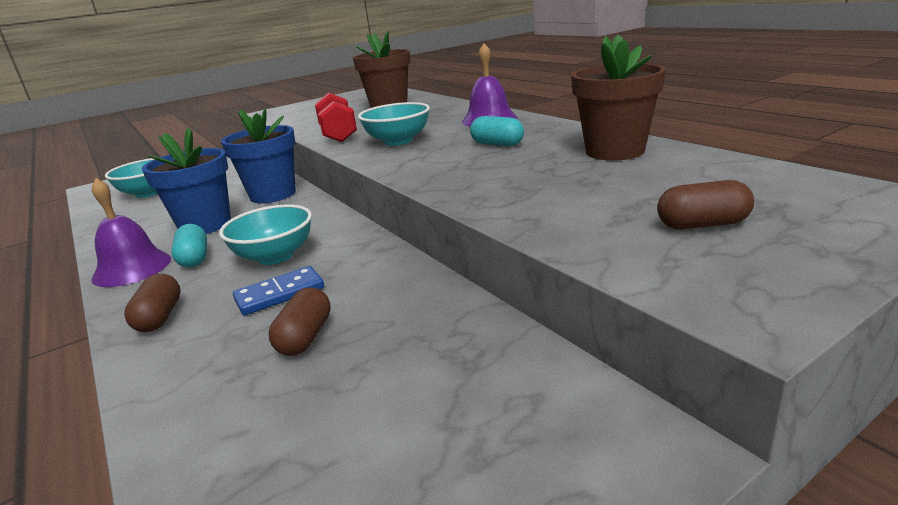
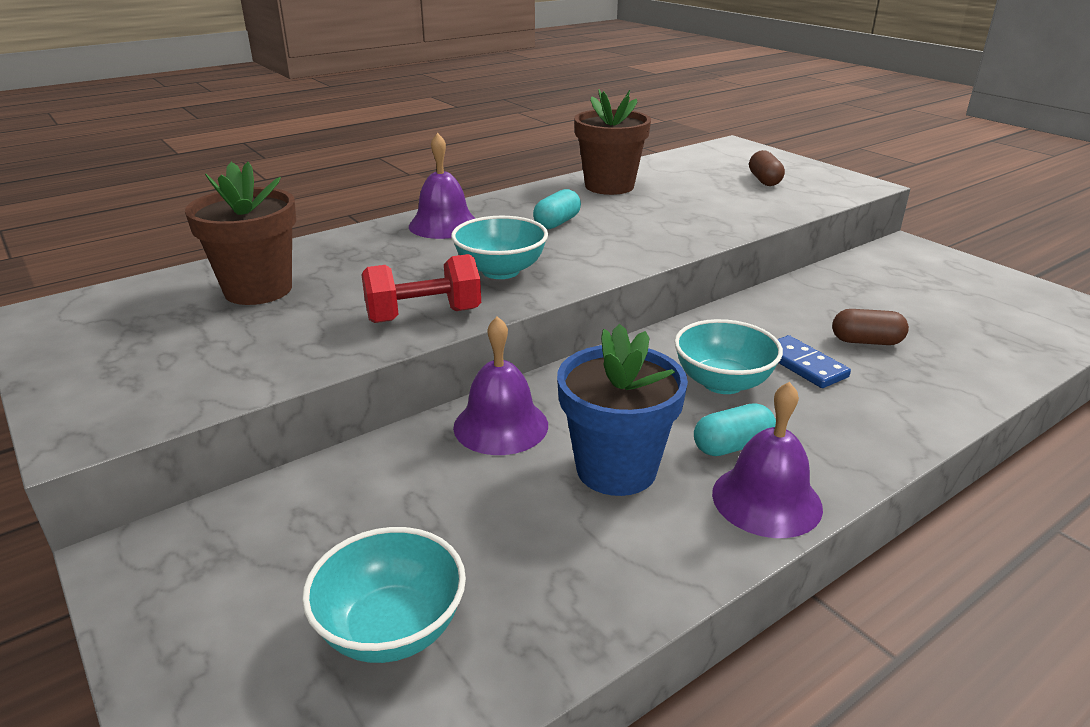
camera: 95 degrees left, 5 degrees up
brown capsule [124,274,181,332] -> none
blue flower pot [221,108,296,203] -> purple bell [453,316,548,455]

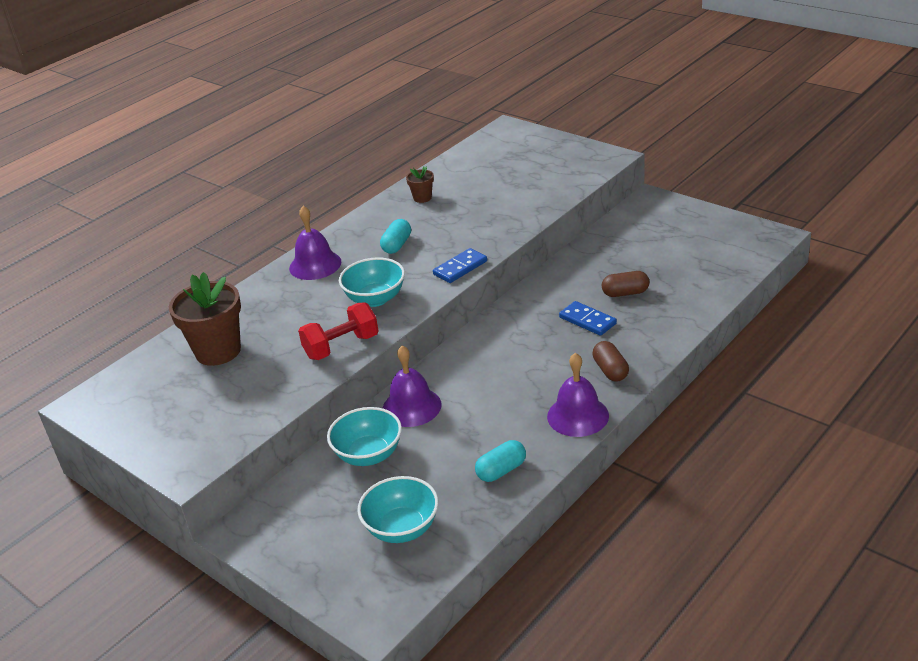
camera: 10 degrees left, 5 degrees up
blue flower pot [557,324,688,496] -> none
brown flower pot [574,89,651,195] -> brown flower pot [406,167,434,203], size x0.48
turquoise bowl [674,319,783,394] -> turquoise bowl moved to [327,407,402,466]
turquoise capsule [694,403,776,456] -> turquoise capsule moved to [475,440,526,482]
brown capsule [749,150,785,186] -> brown capsule moved to [592,341,629,382]
none -> blue domino [433,248,487,283]

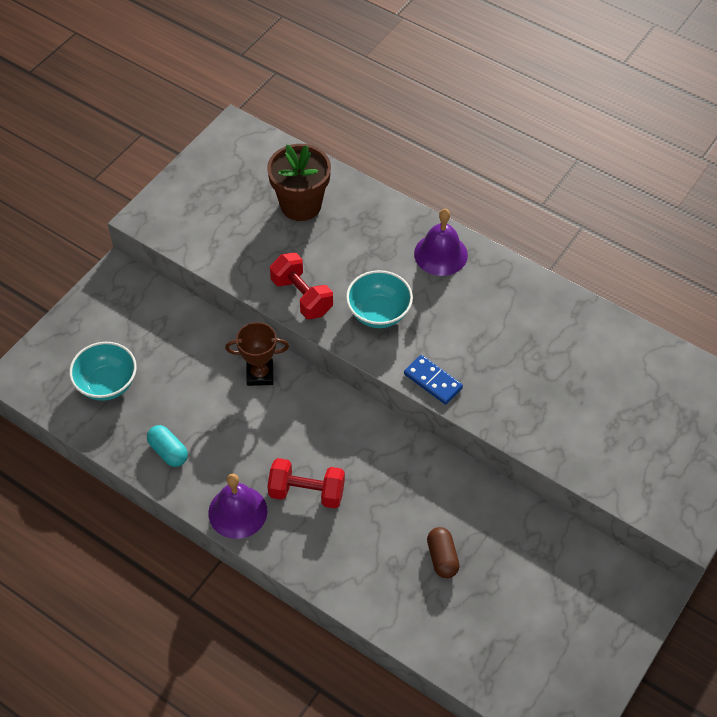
camera: 80 degrees right, 20 degrees up
turquoise bowl [327,407,402,466] -> none
turquoise capsule [380,219,411,254] -> none
purple bell [383,345,441,427] -> brown trophy [225,322,289,386]
brown flower pot [406,167,434,203] -> none
blue domino [559,301,617,336] -> none
brown capsule [592,341,629,382] -> none
none -> red dumbbell [267,458,345,509]

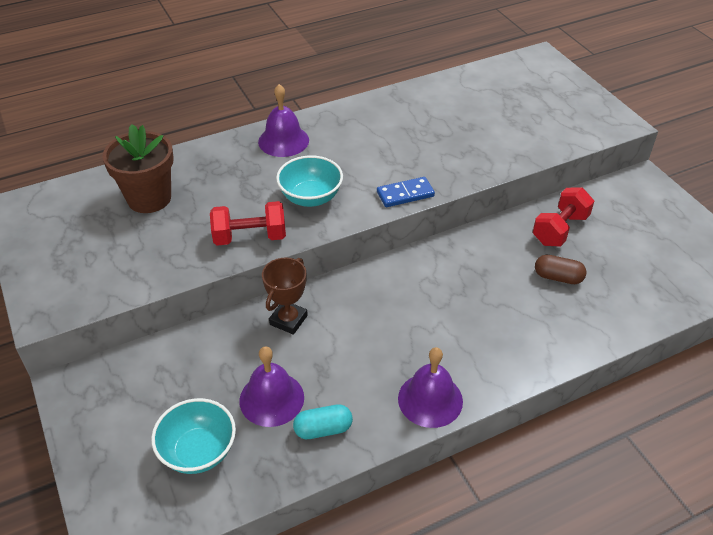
camera: 60 degrees left, 10 degrees down
red dumbbell [267,458,345,509] -> red dumbbell moved to [533,187,594,247]
none -> purple bell [239,346,304,427]

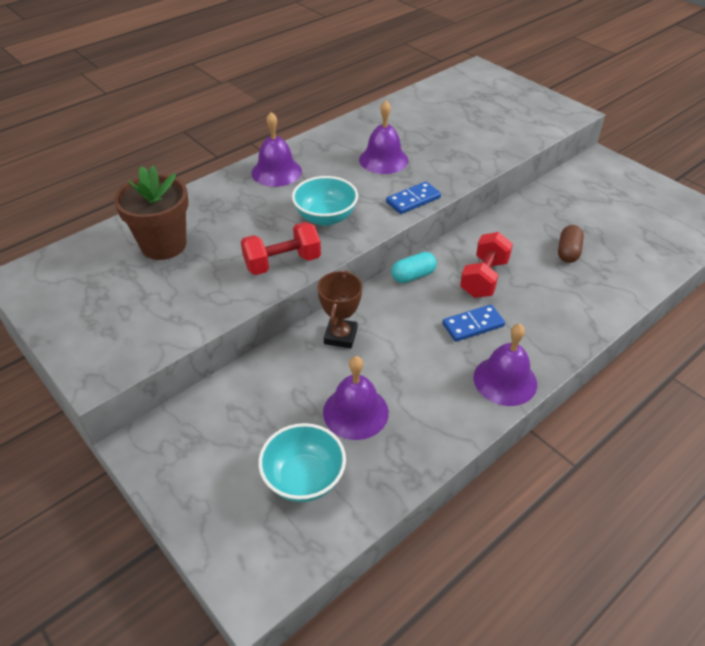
camera: 15 degrees left, 0 degrees up
turquoise capsule [293,404,353,439] -> turquoise capsule moved to [391,252,437,283]
red dumbbell [533,187,594,247] -> red dumbbell moved to [460,232,513,298]
brown capsule [535,255,587,284] -> brown capsule turned 75 degrees counterclockwise [558,225,584,263]
none -> purple bell [359,101,408,174]
none -> blue domino [442,304,505,342]

